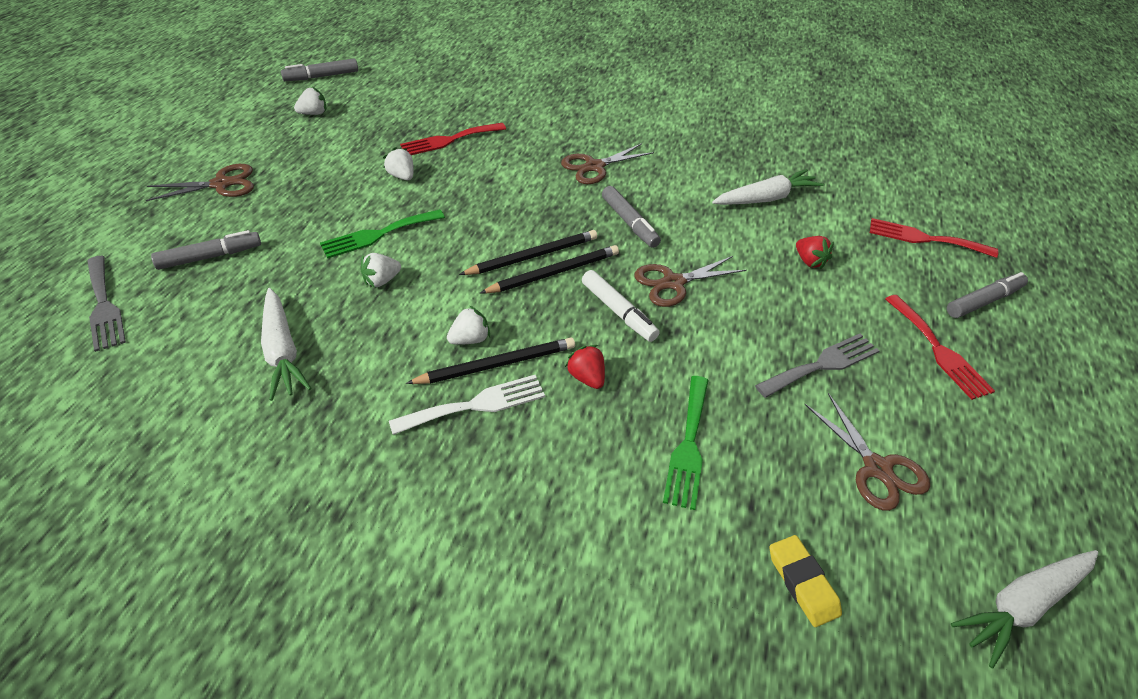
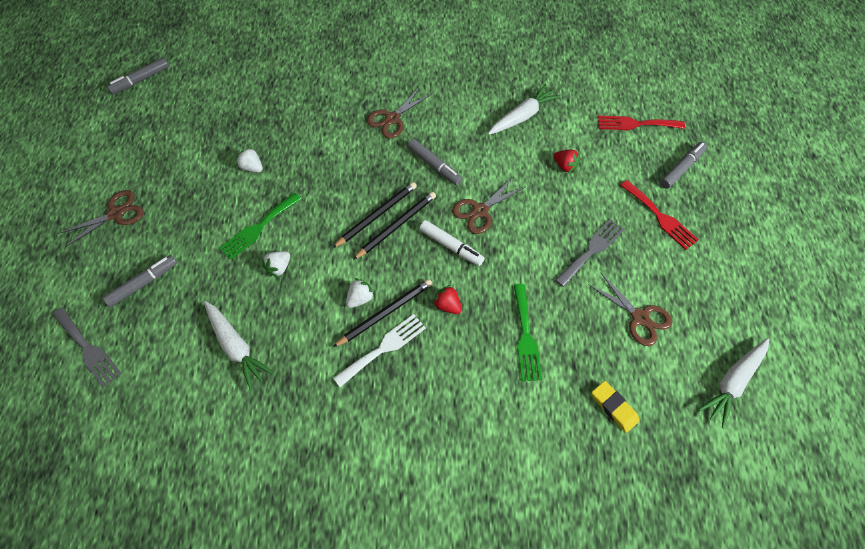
camera: 15 degrees left, 15 degrees up
white strawberry [294,87,326,115] -> none
red fork [400,123,506,155] -> none

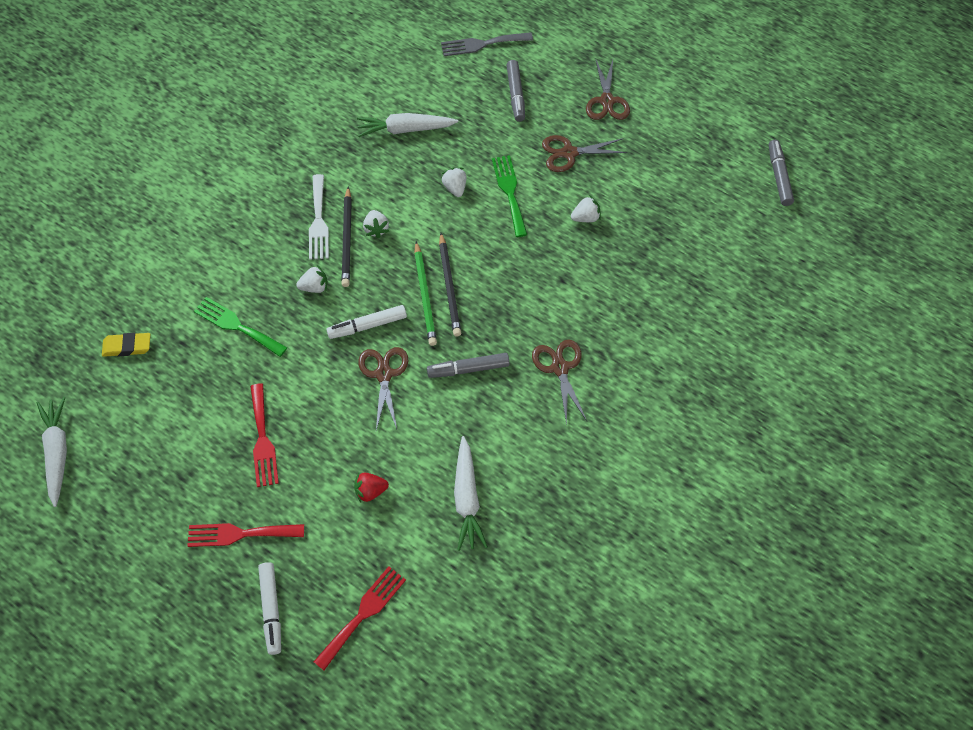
camera: 125 degrees right, 0 degrees up
black pencil [353,192,436,260] -> green pencil [414,241,437,346]
red strawberry [432,285,462,314] -> white strawberry [296,265,328,293]
grey fork [555,219,625,287] -> red fork [250,383,279,487]
brown scissors [588,272,672,346] -> brown scissors moved to [542,135,627,172]
grey marker [660,142,707,189] -> white marker [258,562,281,655]

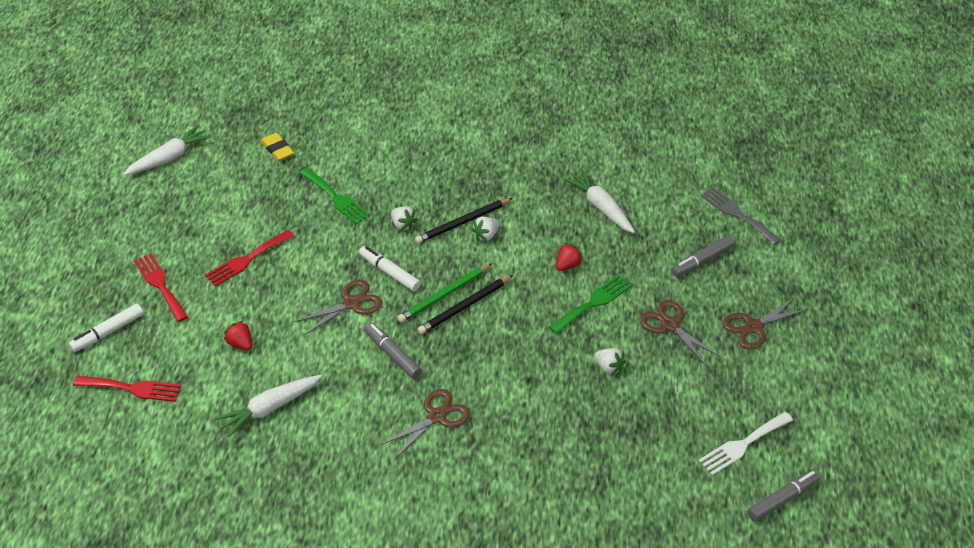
camera: 60 degrees right, 15 degrees down
green fork [194,297,287,357] -> green fork turned 135 degrees clockwise [300,168,370,224]
white fork [309,174,329,260] -> white fork moved to [698,412,793,475]
white strawberry [441,168,466,197] -> red strawberry [556,243,583,271]

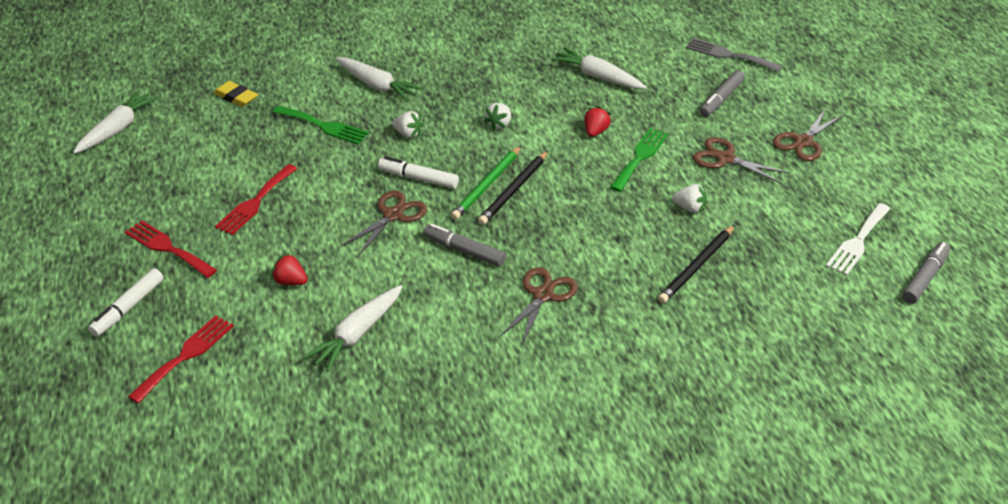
camera: 20 degrees left, 5 degrees down
red fork [73,376,181,402] -> red fork turned 45 degrees counterclockwise [128,316,234,403]
black pencil [415,198,513,244] -> black pencil moved to [658,225,735,303]
none -> white carrot [335,57,423,101]

